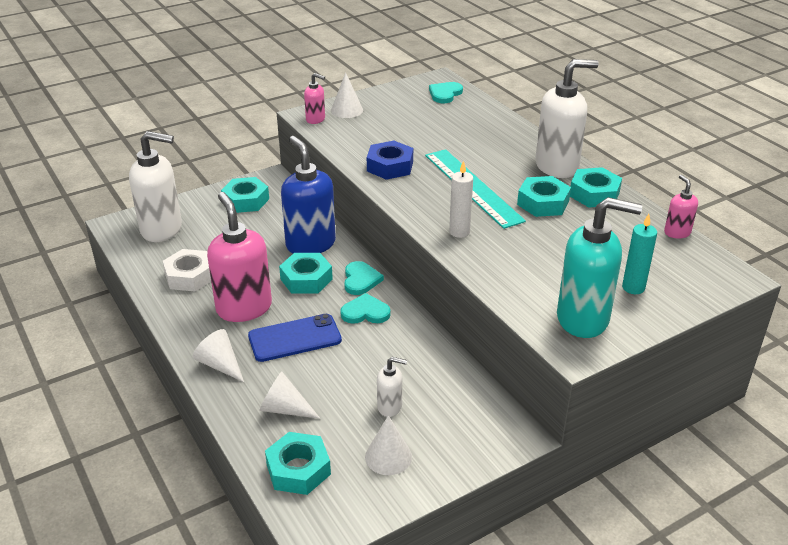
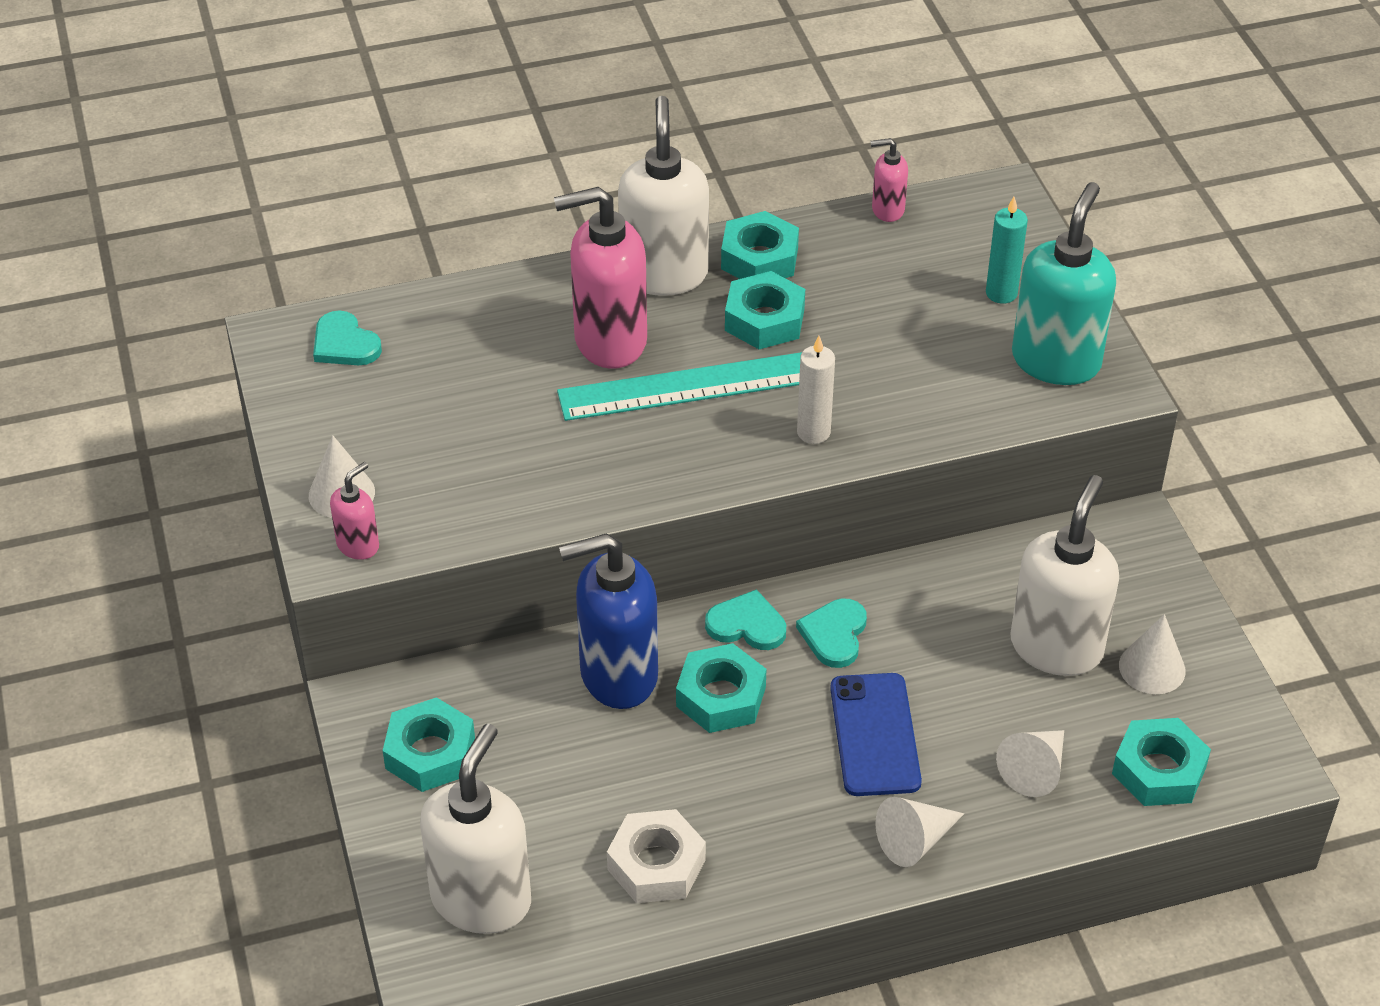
camera: 75 degrees left, 10 degrees up
pink soap dispenser [207,192,272,322] -> pink soap dispenser moved to [554,187,647,369]
blue nut [367,141,413,180] -> none
white soap dispenser [377,357,407,417] -> white soap dispenser [1010,475,1119,676], size x2.08

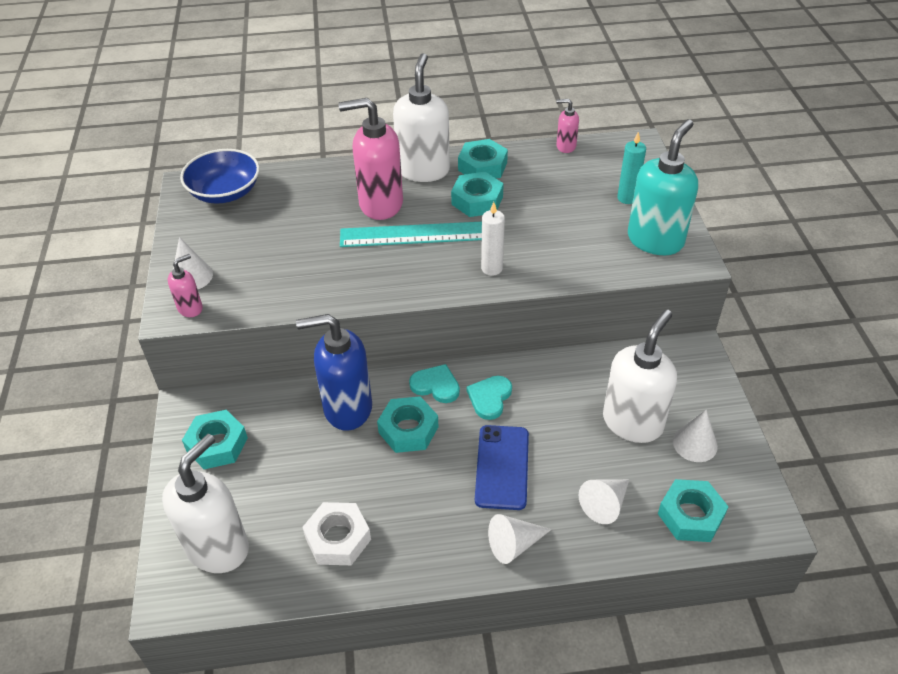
camera: 10 degrees right, 0 degrees up
turquoise heart [313,311,382,365] -> blue bowl [180,149,260,204]

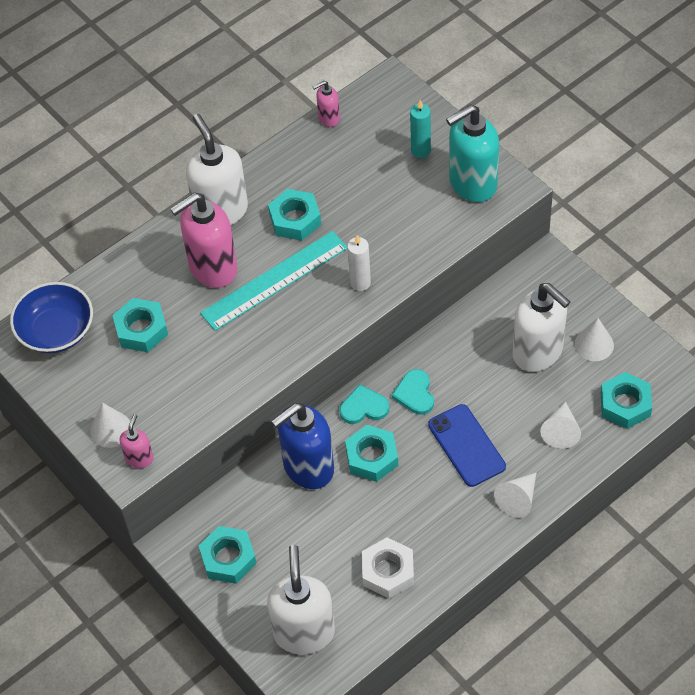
camera: 30 degrees left, 10 degrees up
turquoise nut [458,139,508,179] -> turquoise nut moved to [112,298,168,352]
white soap dispenser [603,310,677,443] -> white soap dispenser turned 135 degrees clockwise [512,283,570,372]
turquoise soap dispenser [628,119,698,255] -> turquoise soap dispenser turned 120 degrees counterclockwise [446,104,499,202]

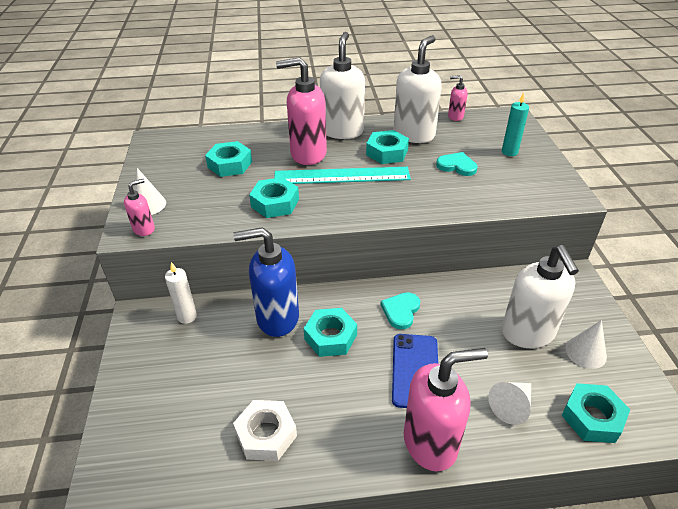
camera: 30 degrees right, 15 degrees down
blue bowl [10,282,93,353] -> none
turquoise nut [199,526,257,584] -> turquoise nut moved to [249,177,299,218]
white soap dispenser [267,545,335,654] -> white soap dispenser moved to [393,35,442,143]
turquoise heart [340,384,389,424] -> turquoise heart moved to [436,152,477,176]
white candle [347,235,371,291] -> white candle moved to [165,262,197,324]
turquoise soap dispenser [446,104,499,202] -> none
white cone [494,473,536,518] -> pink soap dispenser [404,348,488,472]

